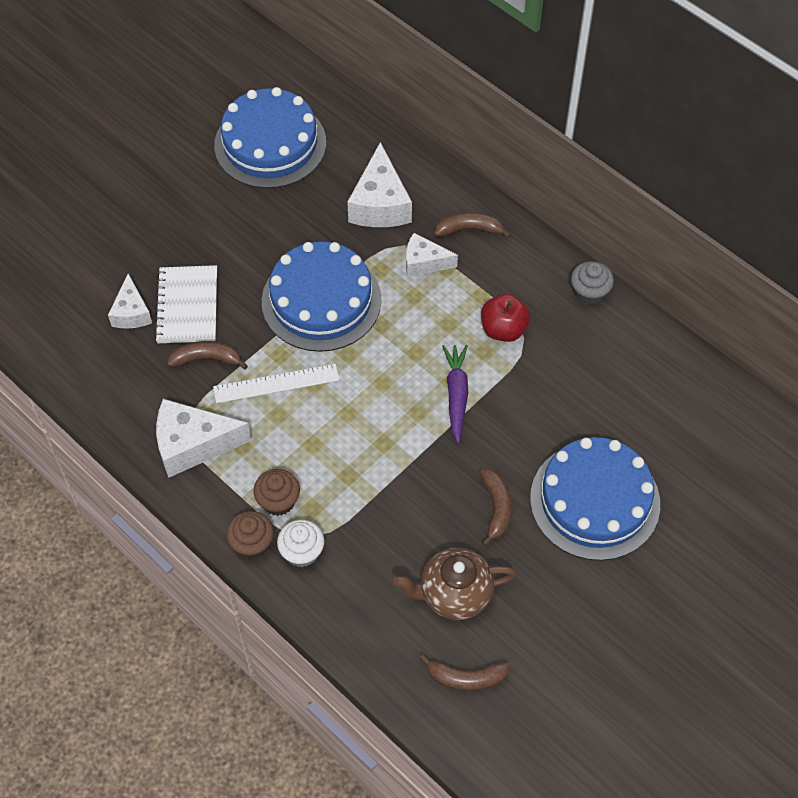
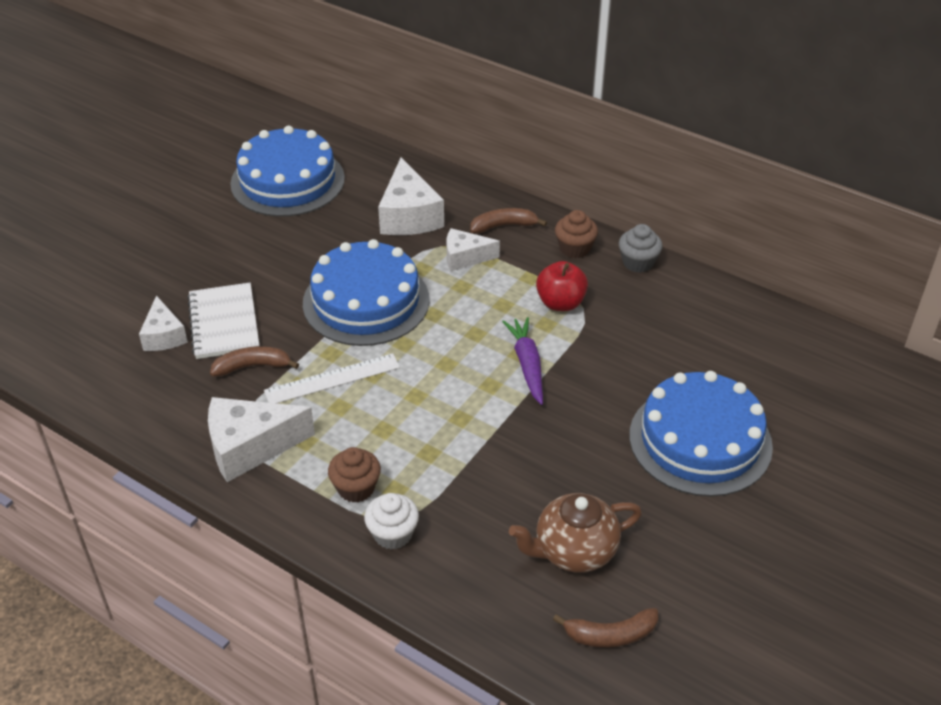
camera: 10 degrees left, 15 degrees down
brown cupcake [226,511,274,559] -> brown cupcake moved to [555,210,598,258]
brown banana [480,468,512,546] -> none

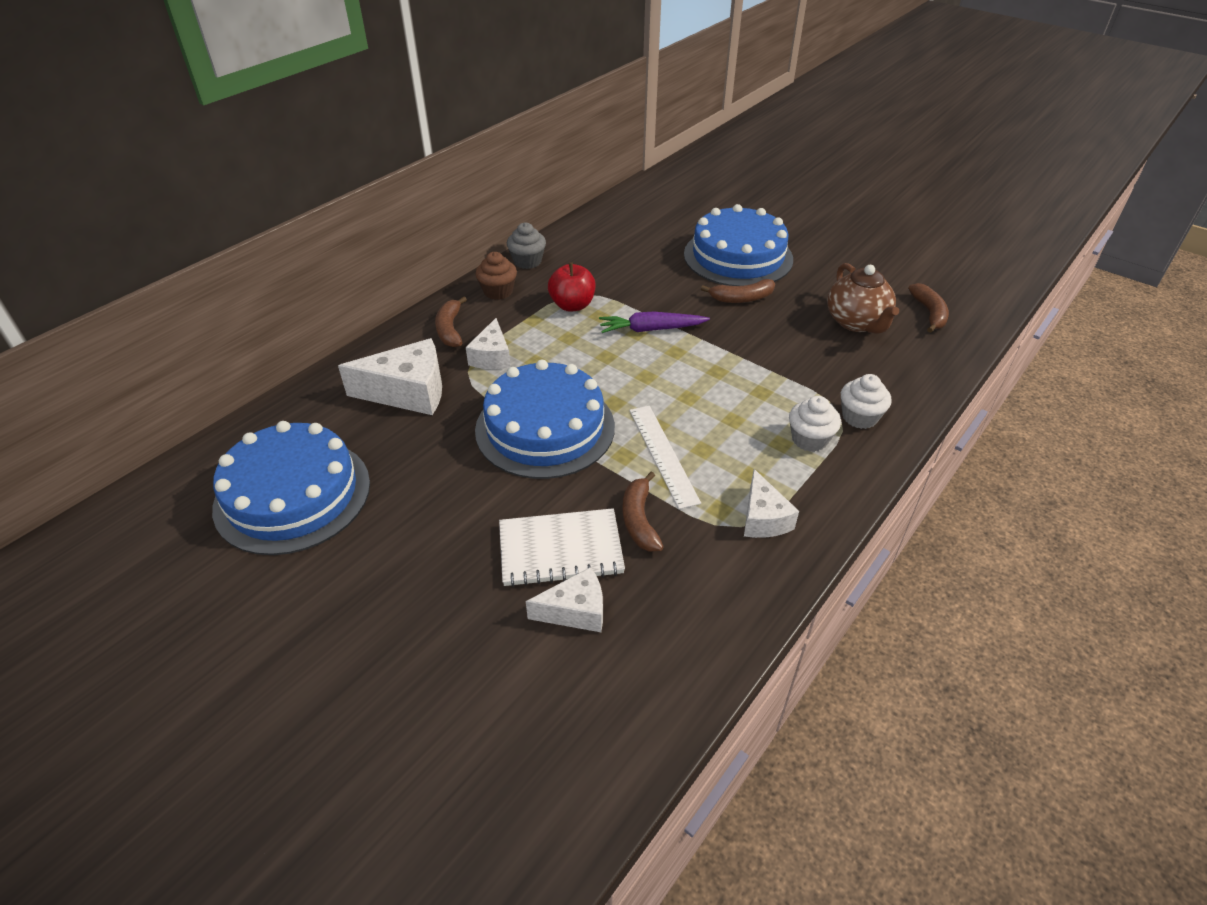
camera: 85 degrees left, 0 degrees up
white cheese [208,397,315,482] -> white cheese [744,469,799,538], size x0.61
brown cupcake [328,447,381,502] -> white cupcake [789,396,841,452]
none -> brown banana [701,279,775,303]

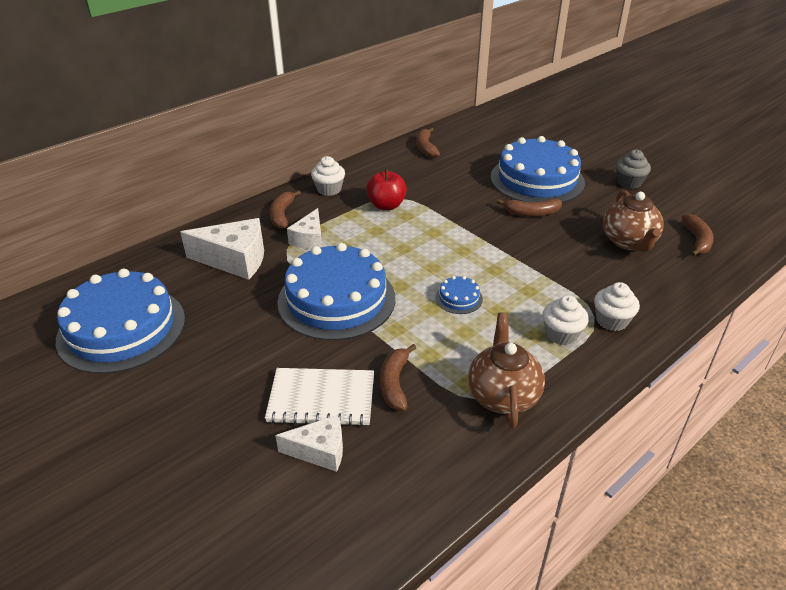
camera: 10 degrees right, 5 degrees down
brown cupcake [475,252,517,300] -> white cupcake [311,156,345,196]
grey cupcake [507,223,546,269] -> grey cupcake moved to [616,150,651,189]
purple carrot [599,312,710,333] -> none
white ruler [629,406,701,509] -> none
white cheese [744,469,799,538] -> brown teapot [468,312,545,428]
none -> brown banana [416,127,440,158]
none -> blue cake [436,276,483,314]

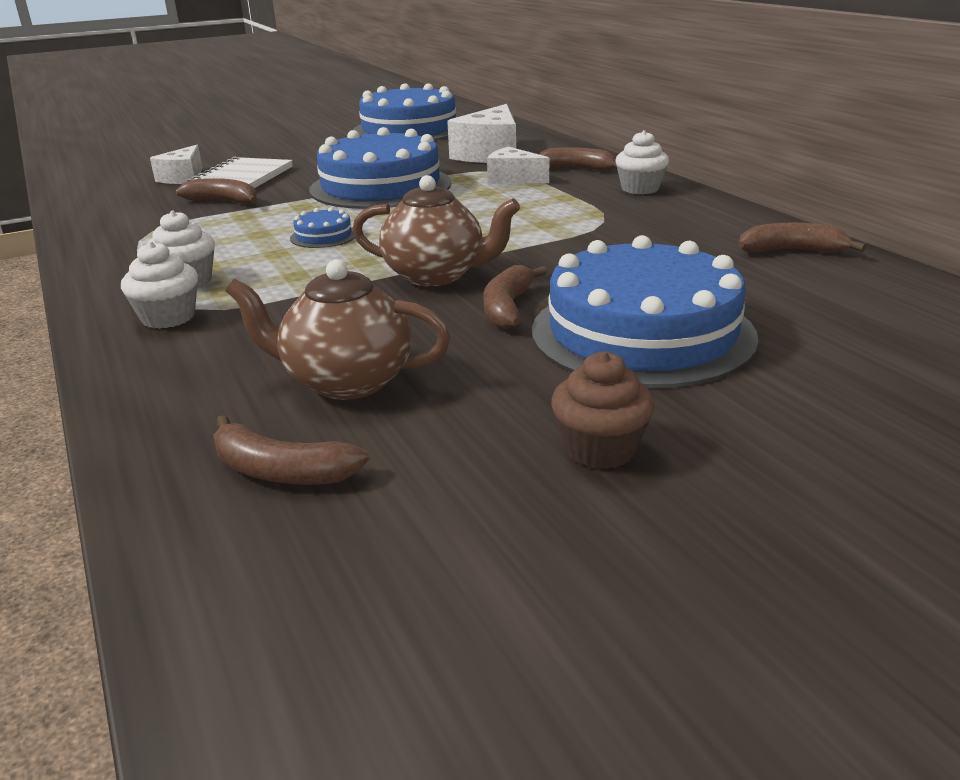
camera: 105 degrees right, 10 degrees down
red apple [366,169,407,210] -> none
brown teapot [468,312,545,428] -> brown teapot moved to [352,175,520,286]
grey cupcake [616,150,651,189] -> brown cupcake [551,351,655,469]

